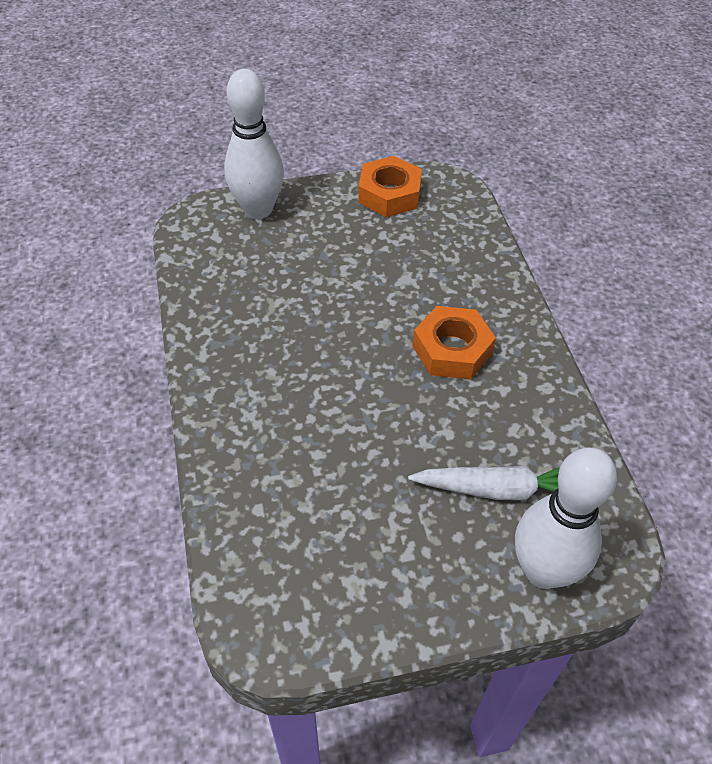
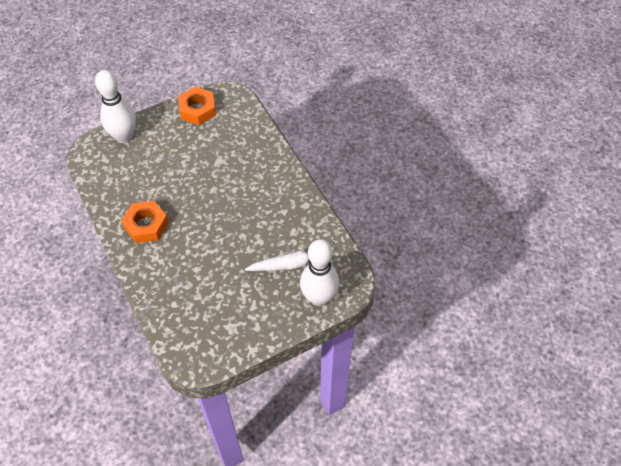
camera: 15 degrees left, 5 degrees up
orange nut [412,306,496,379] -> orange nut moved to [121,201,169,243]

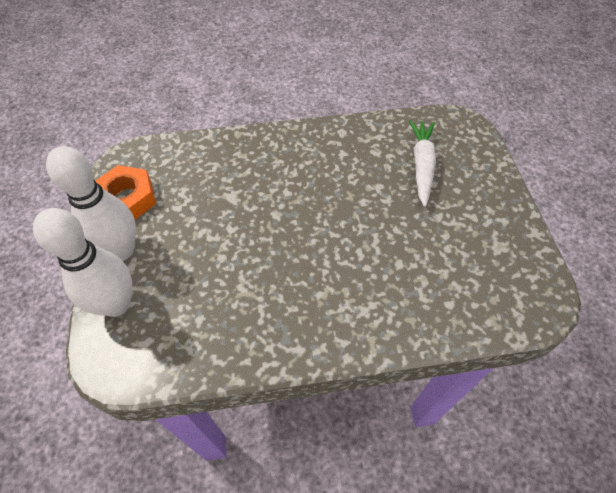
camera: 70 degrees left, 0 degrees up
orange nut [121,201,169,243] -> none
white bowling pin [300,239,339,306] -> white bowling pin moved to [46,146,136,261]

